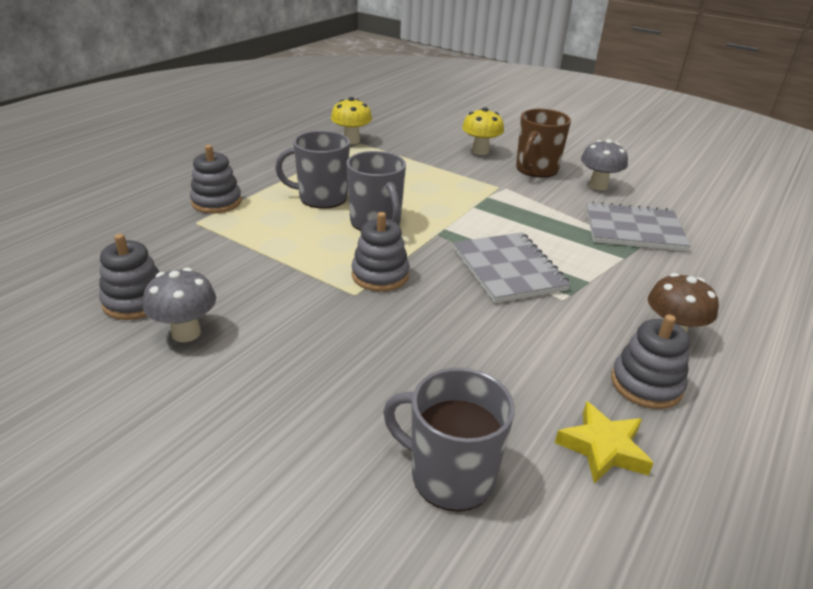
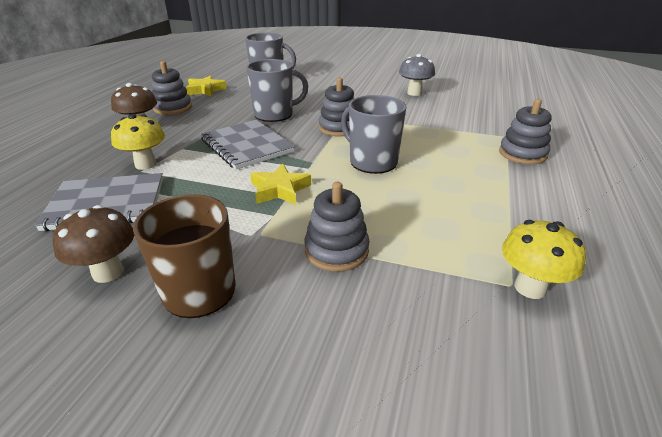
camera: 165 degrees right, 0 degrees up
grey stacking toy [99,234,159,320] -> grey stacking toy moved to [304,182,369,272]
grey mug [275,130,350,209] -> grey mug moved to [246,59,308,122]
yellow mushroom [462,107,504,155] -> yellow mushroom moved to [111,114,165,170]
grey mushroom [581,139,628,190] -> brown mushroom [52,205,134,283]
none -> yellow star [250,164,311,205]

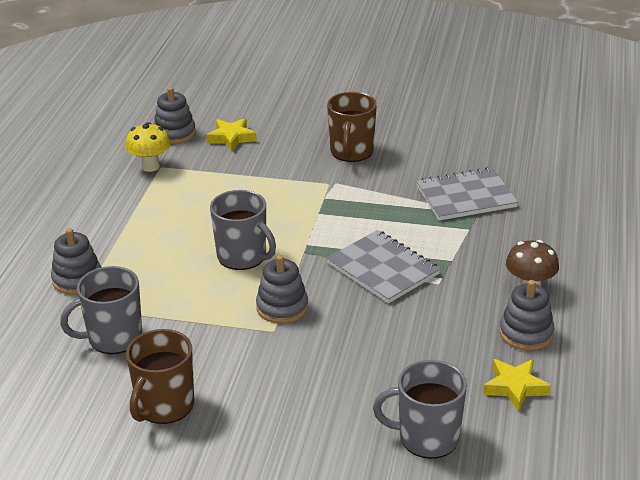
camera: 175 degrees right, 0 degrees up
brown mushroom [52,205,134,283] -> none
yellow mushroom [111,114,165,170] -> none
grey mug [246,59,308,122] -> grey mug moved to [60,266,142,354]
yellow star [250,164,311,205] -> yellow star moved to [206,118,257,151]
grey stacking toy [304,182,369,272] -> grey stacking toy moved to [154,87,196,144]
grey mushroom [399,54,435,96] -> brown mug [126,329,194,424]

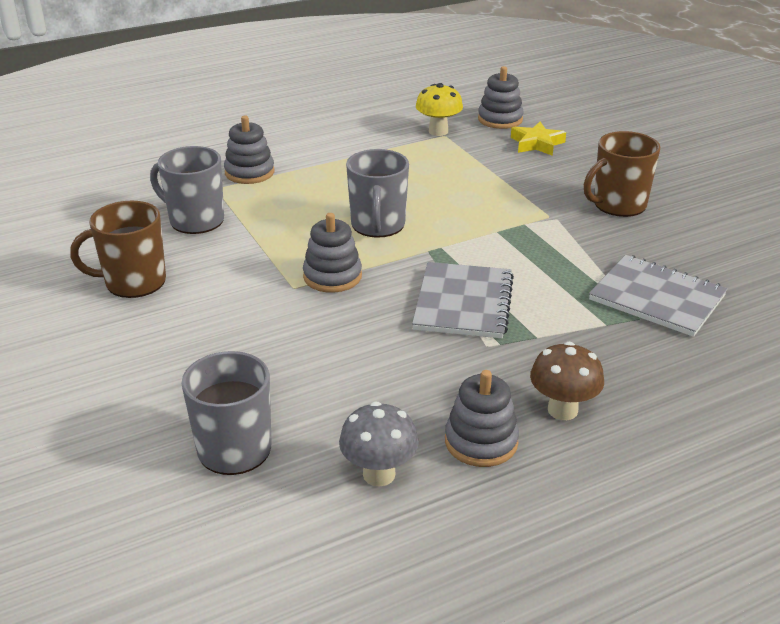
camera: 50 degrees right, 0 degrees up
yellow star [483,359,551,412] -> grey mushroom [339,401,419,487]

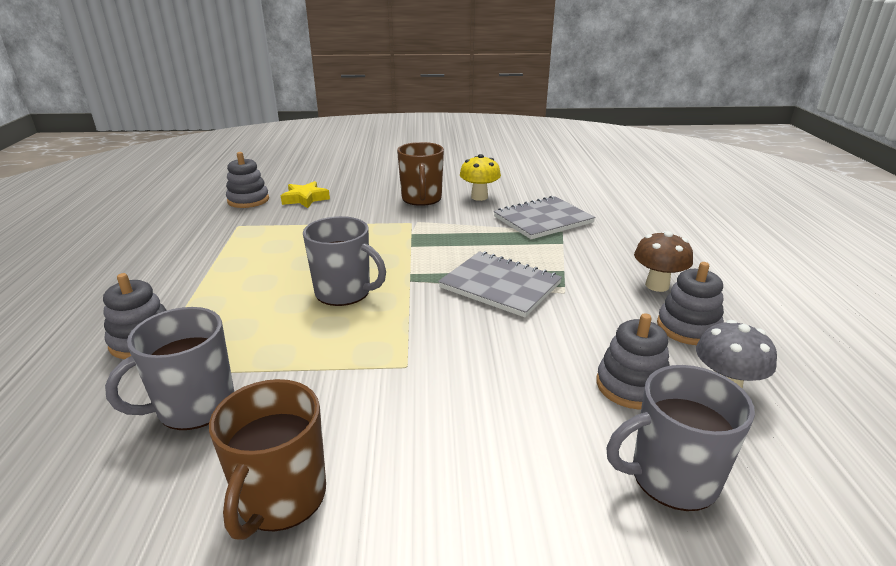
camera: 65 degrees left, 5 degrees down
grey stacking toy [303,213,362,293] -> grey stacking toy moved to [596,313,670,409]
yellow mushroom [416,83,463,136] -> yellow mushroom moved to [460,154,501,201]

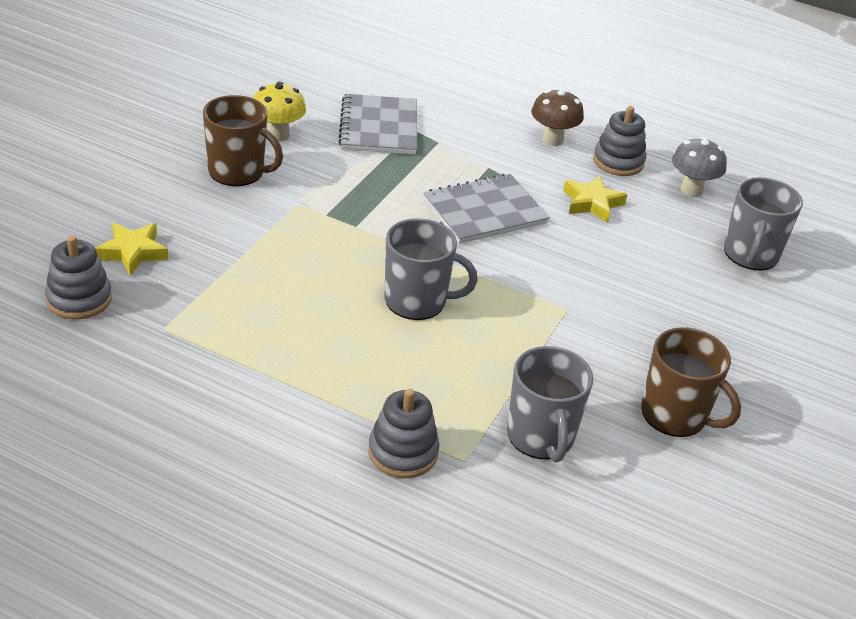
camera: 65 degrees left, 10 degrees up
grey mug [303,216,386,306] -> grey mug turned 45 degrees clockwise [385,218,478,320]
grey stacking toy [596,313,670,409] -> none
none -> yellow star [563,176,627,223]

